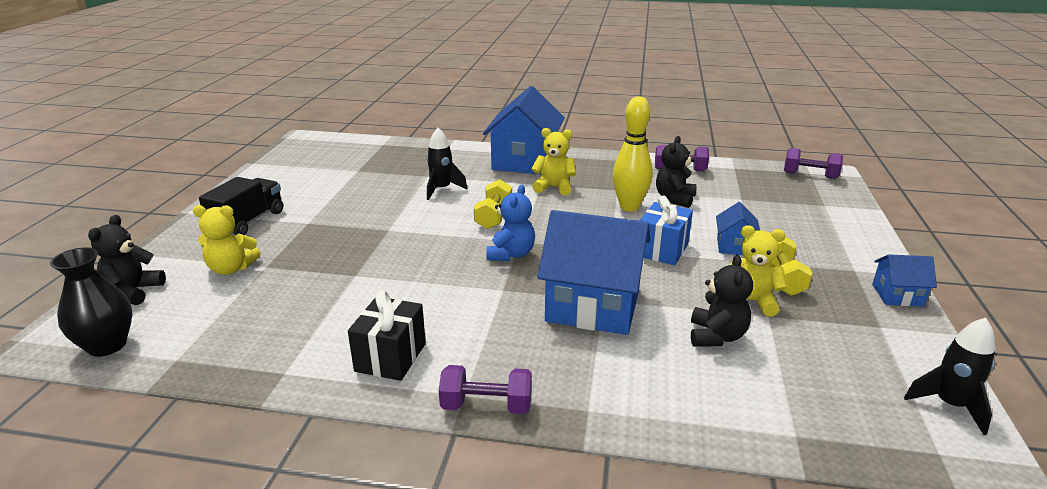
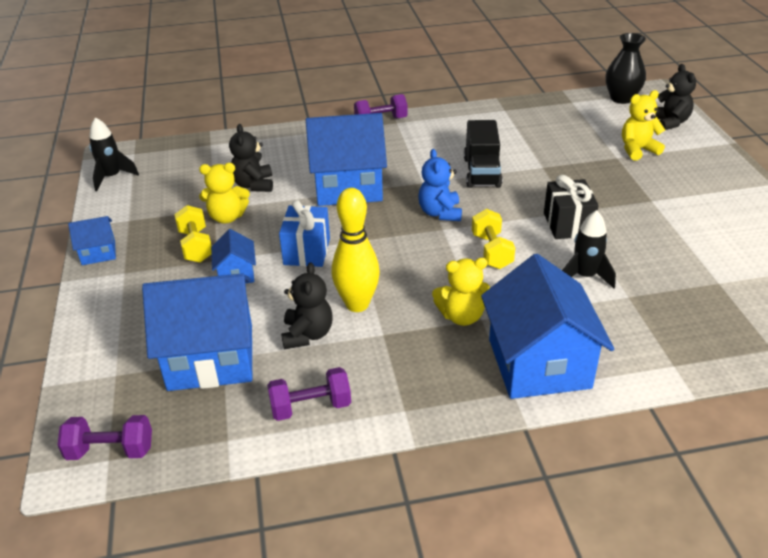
camera: 160 degrees right, 10 degrees up
black truck [199,177,283,235] -> black truck moved to [464,120,502,188]
black gift [348,290,426,381] -> black gift moved to [544,175,599,239]
none -> blue house [142,273,252,391]

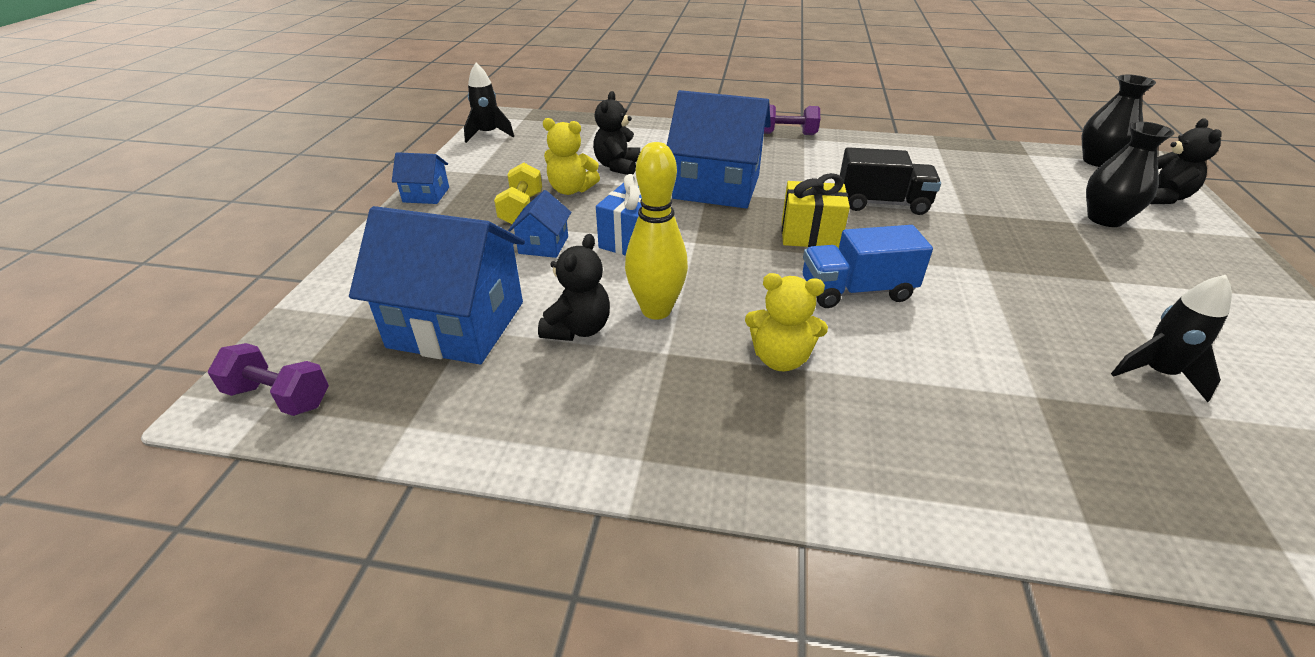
camera: 20 degrees right, 0 degrees up
purple dumbbell [267,367,351,421] -> none
blue teddy bear [418,149,462,221] -> yellow gift [782,173,850,249]
black truck [464,120,502,188] -> black truck turned 105 degrees counterclockwise [840,147,941,215]
yellow dumbbell [472,209,515,269] -> blue truck [803,225,933,308]
blue house [481,254,614,399] -> none
black gift [544,175,599,239] -> none
black rocket [562,210,616,288] -> black rocket moved to [1111,275,1232,402]
yellow teddy bear [622,90,665,161] -> black vase [1086,121,1174,227]

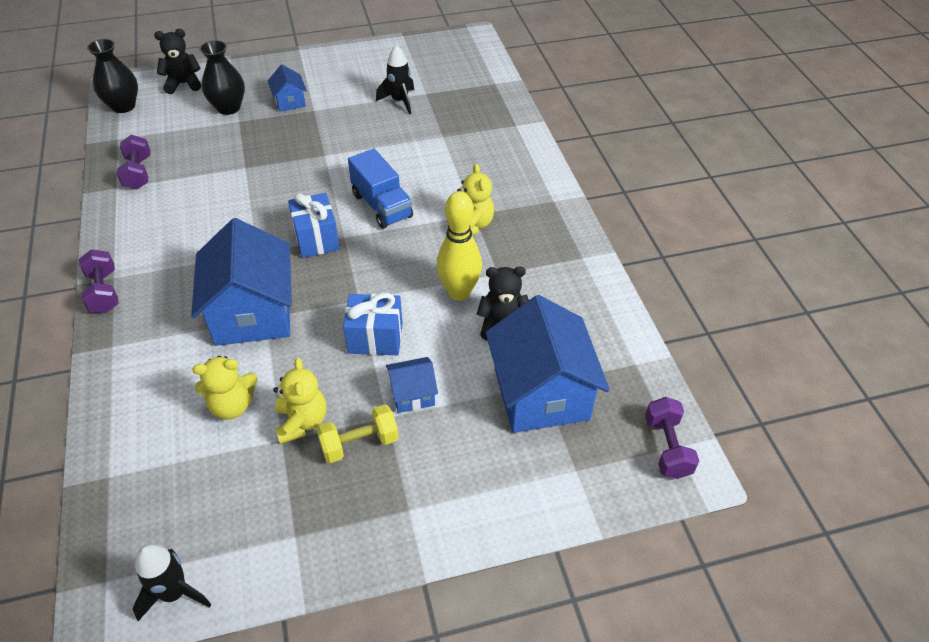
camera: 115 degrees left, 10 degrees up
blue house [392,152,449,204] -> blue house moved to [268,65,307,112]
black teddy bear [593,91,640,175] -> yellow teddy bear [193,356,258,420]
yellow gift [782,173,850,249] -> blue gift [288,193,340,258]
black truck [840,147,941,215] -> none
none -> purple dumbbell [117,135,150,190]

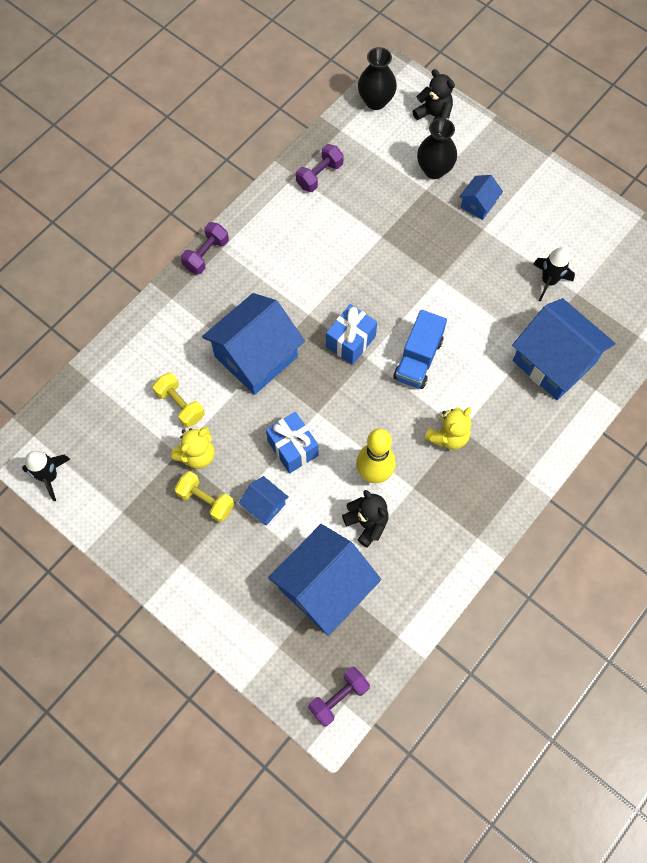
camera: 55 degrees right, 20 degrees up
yellow teddy bear [193,356,258,420] -> yellow dumbbell [152,373,204,428]
none -> blue house [512,298,615,400]

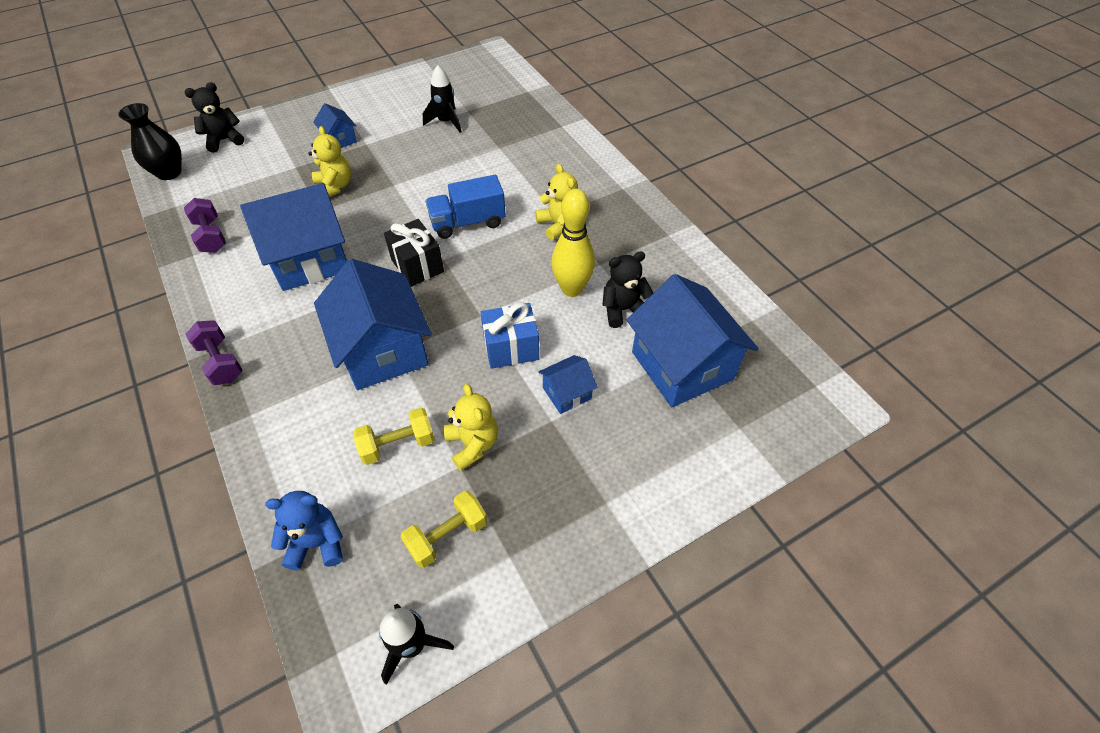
camera: 70 degrees left, 15 degrees down
yellow dumbbell [175,471,234,522] -> yellow dumbbell moved to [400,491,487,568]
purple dumbbell [308,667,370,727] -> none
blue gift [326,304,377,365] -> black gift [384,219,444,287]
blue truck [393,310,447,389] -> blue truck turned 120 degrees clockwise [426,175,506,239]
black vase [417,118,457,179] -> none
blue house [512,298,615,400] -> blue house moved to [240,183,347,291]
none -> blue teddy bear [265,491,343,570]
none -> yellow teddy bear [308,126,351,197]

